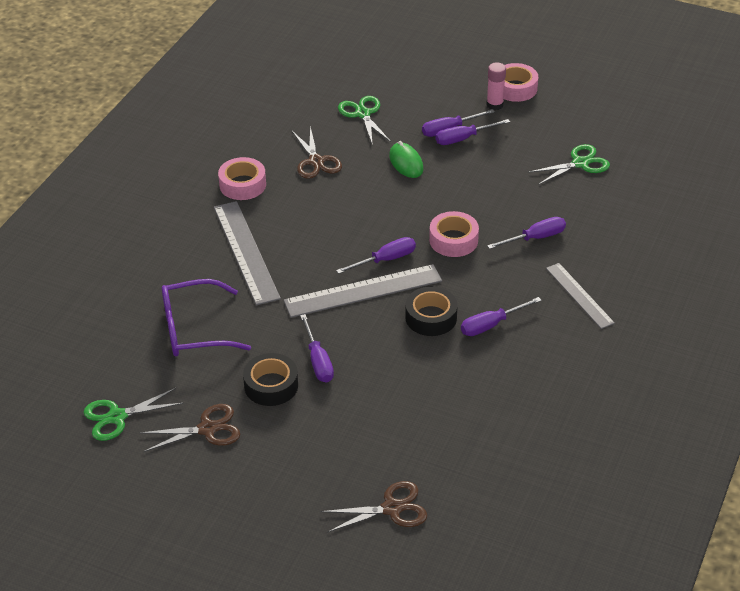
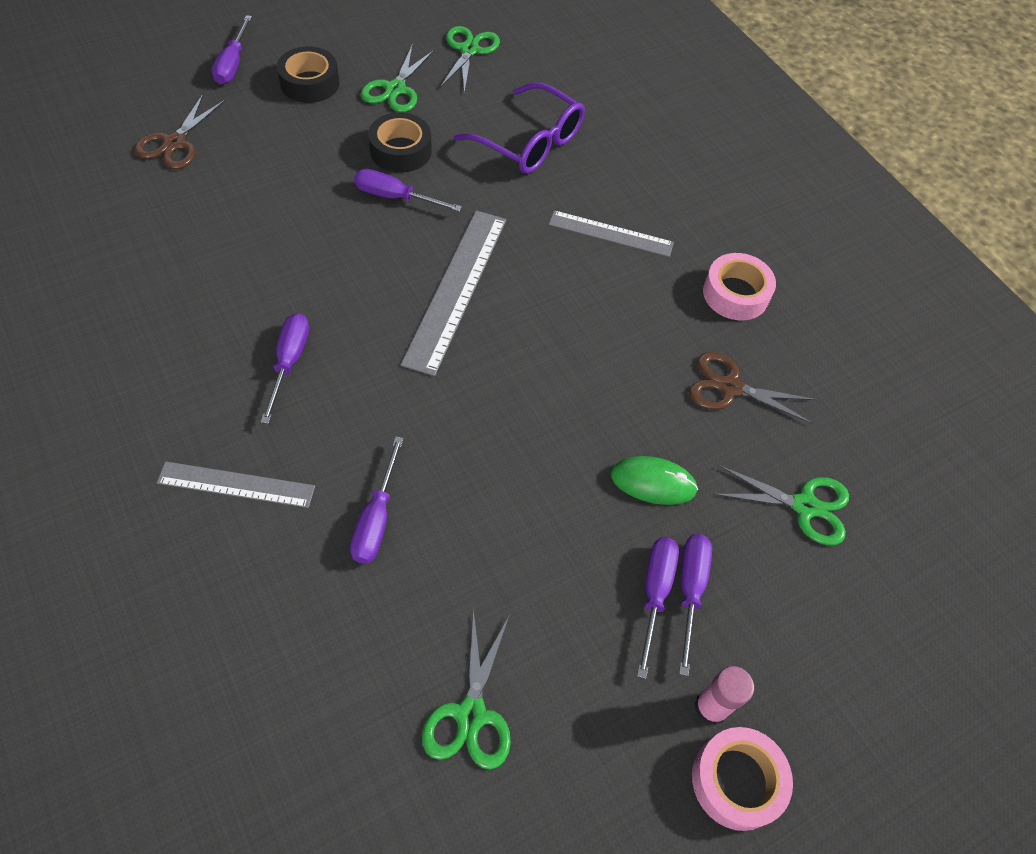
camera: 120 degrees right, 15 degrees up
brown scissors [140,404,240,452] -> green scissors [361,46,435,112]
purple glasses [162,279,251,357] -> purple glasses turned 105 degrees clockwise [454,82,585,174]
grey ruler [214,201,281,306] -> grey ruler [549,210,674,257], size x0.62
purple screwdriver [336,237,416,274] -> purple screwdriver moved to [211,15,252,84]
black tape [405,287,458,336] -> black tape moved to [277,46,339,103]
pink tape [429,211,479,257] -> none

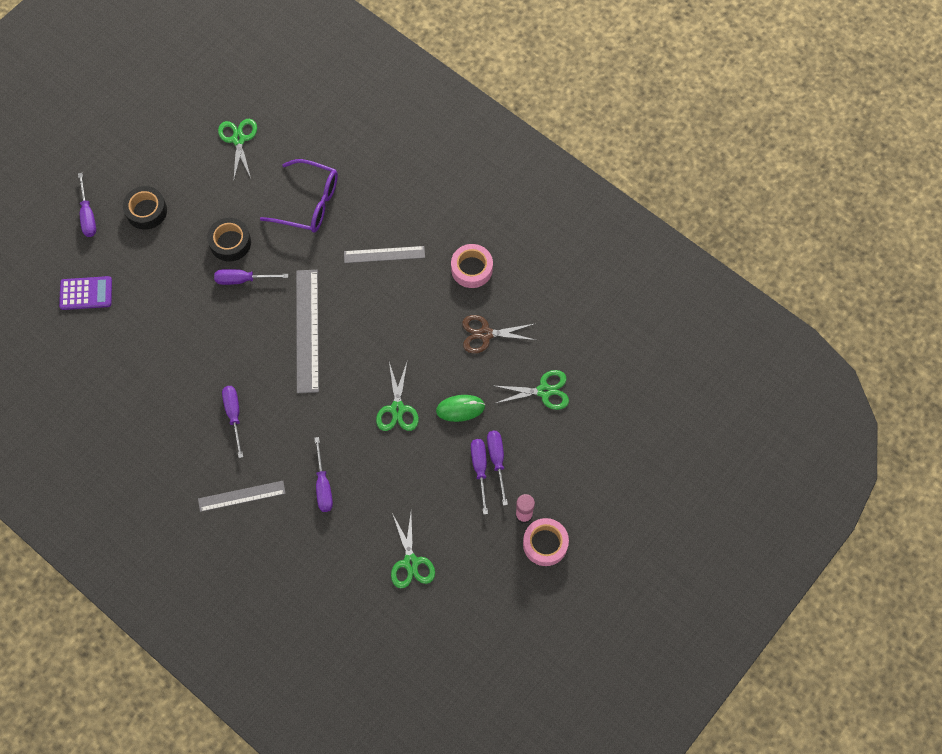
camera: 15 degrees left, 10 degrees up
brown scissors [134,93,226,169] -> purple calculator [59,276,112,310]
green scissors [361,46,435,112] -> green scissors moved to [376,362,419,431]

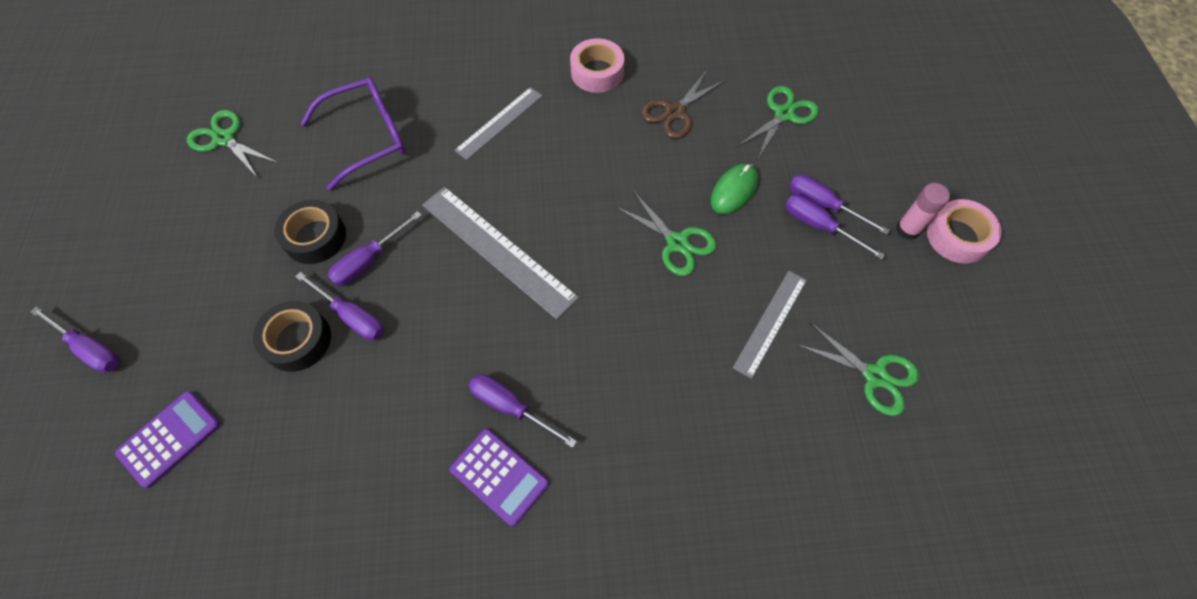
camera: 45 degrees left, 5 degrees down
black tape [123,186,167,230] -> black tape moved to [253,301,331,372]
grey ruler [198,481,286,512] -> grey ruler moved to [733,271,807,379]
purple screwdriver [314,437,333,512] -> purple screwdriver moved to [295,272,384,341]
none -> purple calculator [449,428,549,527]

